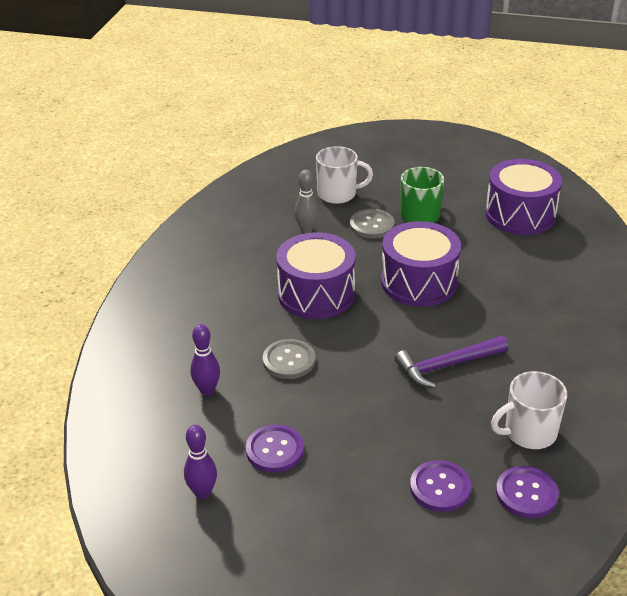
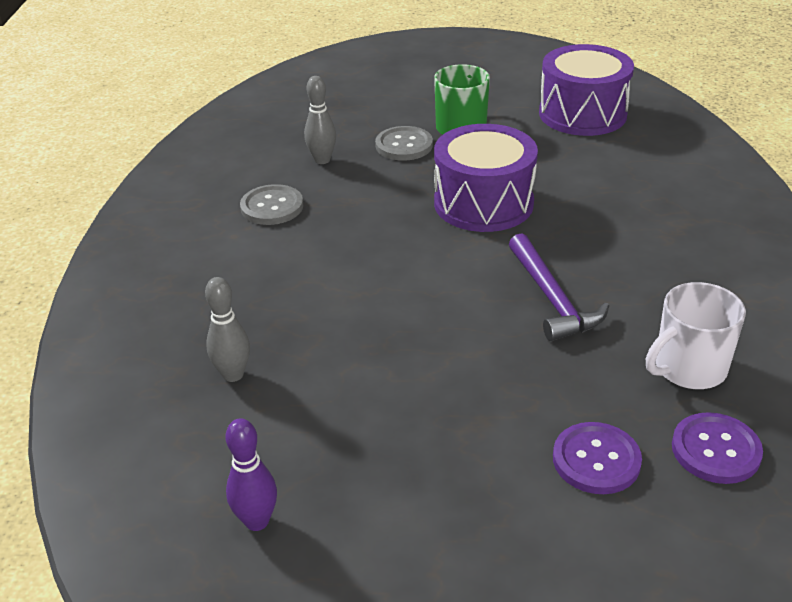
camera: 10 degrees left, 0 degrees up
purple bowling pin [190,324,220,395] -> grey bowling pin [205,277,250,382]
purple button [246,424,304,473] -> none
grey button [263,339,315,379] -> grey button moved to [240,184,303,225]
purple drum [276,232,356,319] -> none
white mug [316,146,373,204] -> none
purple hammer [395,336,508,388] -> purple hammer turned 75 degrees counterclockwise [509,233,609,341]

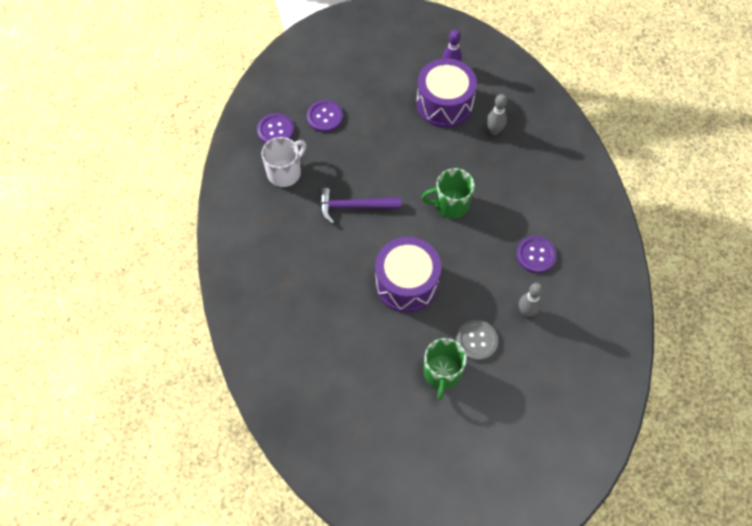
camera: 165 degrees right, 25 degrees up
grey button [240,184,303,225] -> purple button [516,236,557,273]
purple hammer [509,233,609,341] -> purple hammer turned 60 degrees counterclockwise [320,188,401,224]
purple drum [539,44,634,136] -> purple drum moved to [416,58,477,128]
none -> green mug [421,168,475,219]

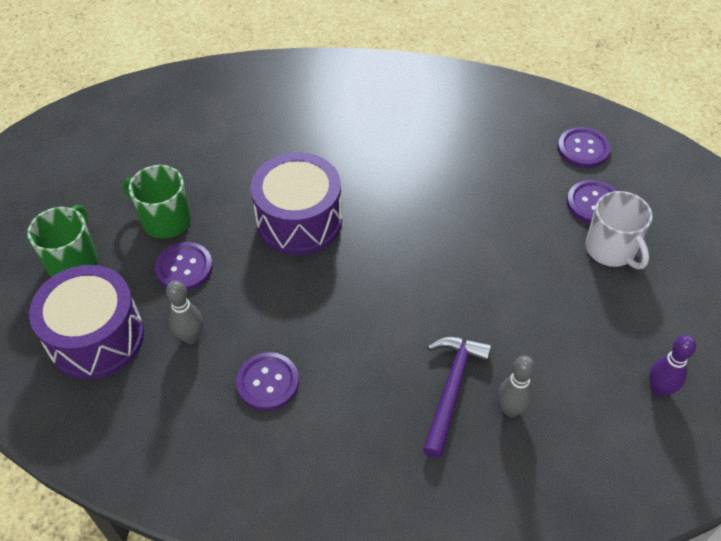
camera: 110 degrees right, 10 degrees down
white mug [261,137,306,187] -> white mug moved to [585,191,653,269]
purple hammer [320,188,401,224] -> purple hammer moved to [423,337,492,458]
purple drum [416,58,477,128] -> purple drum moved to [29,265,144,380]
green mug [421,168,475,219] -> green mug moved to [27,205,98,277]
grey button [456,320,498,361] -> purple button [155,242,213,291]

